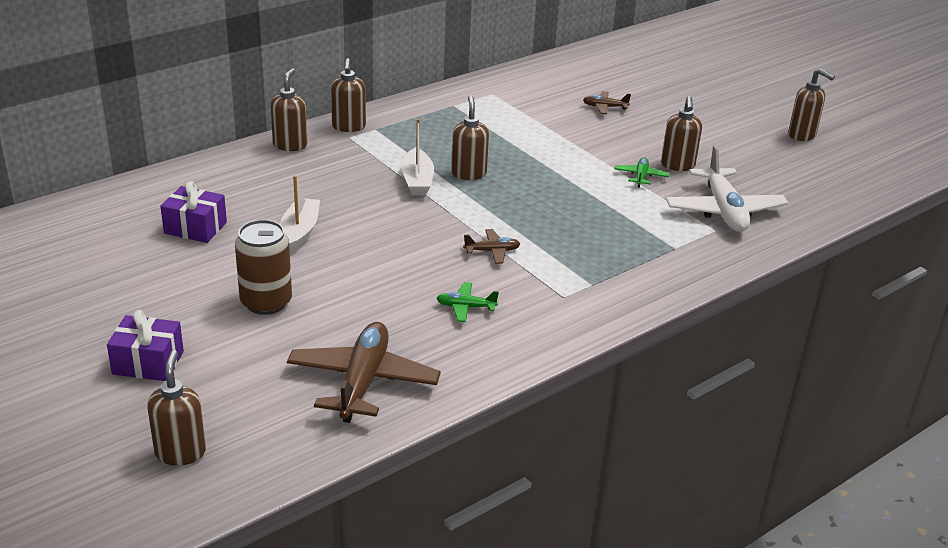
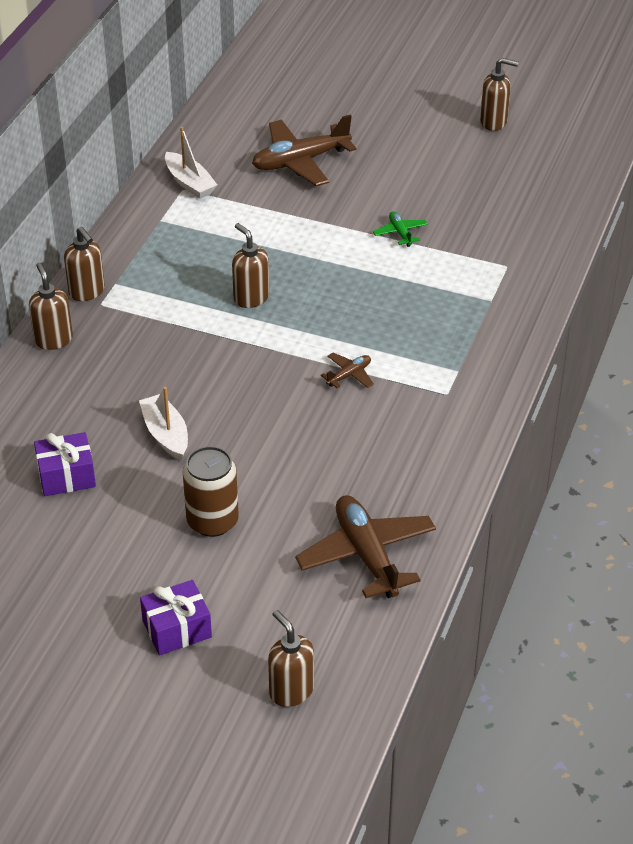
camera: 30 degrees left, 10 degrees up
white boat [401,119,434,195] -> white boat moved to [165,127,217,199]
green plane [436,282,499,322] -> none
brown plane [583,91,631,114] -> brown plane [252,115,356,186], size x2.13
brown soap dispenser [661,96,702,171] -> none
white plane [666,145,788,232] -> none

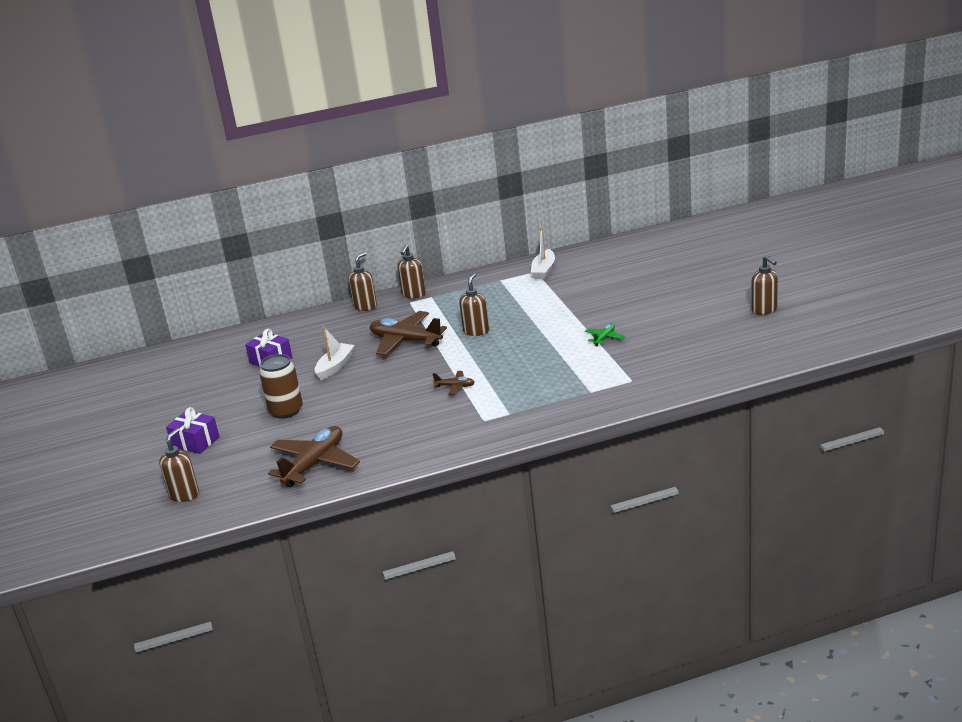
camera: 55 degrees right, 15 degrees down
brown plane [252,115,356,186] -> brown plane moved to [370,311,447,356]

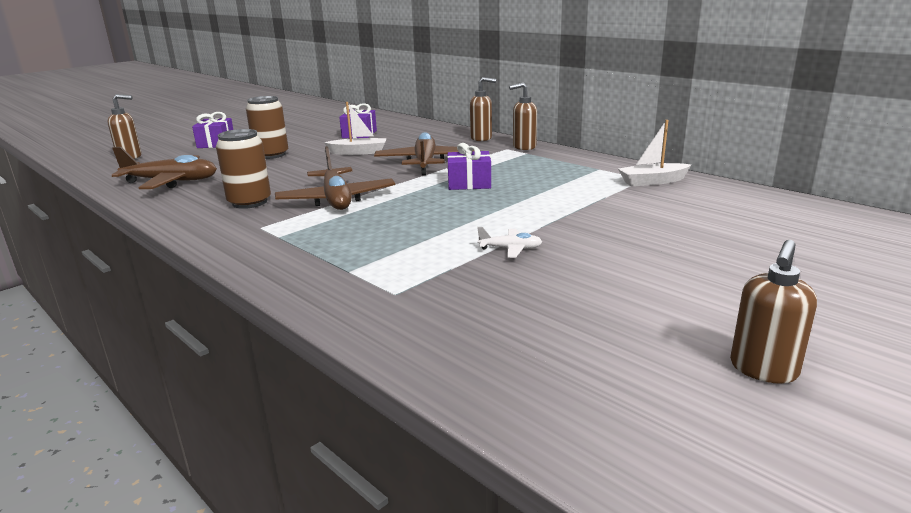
camera: 60 degrees right, 5 degrees down
brown plane [432,371,475,395] -> brown plane [275,146,395,210], size x2.13
brown soap dispenser [459,273,489,336] -> purple gift [447,143,491,190]
green plane [585,323,625,346] -> white plane [477,227,542,258]
none -> brown can [216,129,271,209]

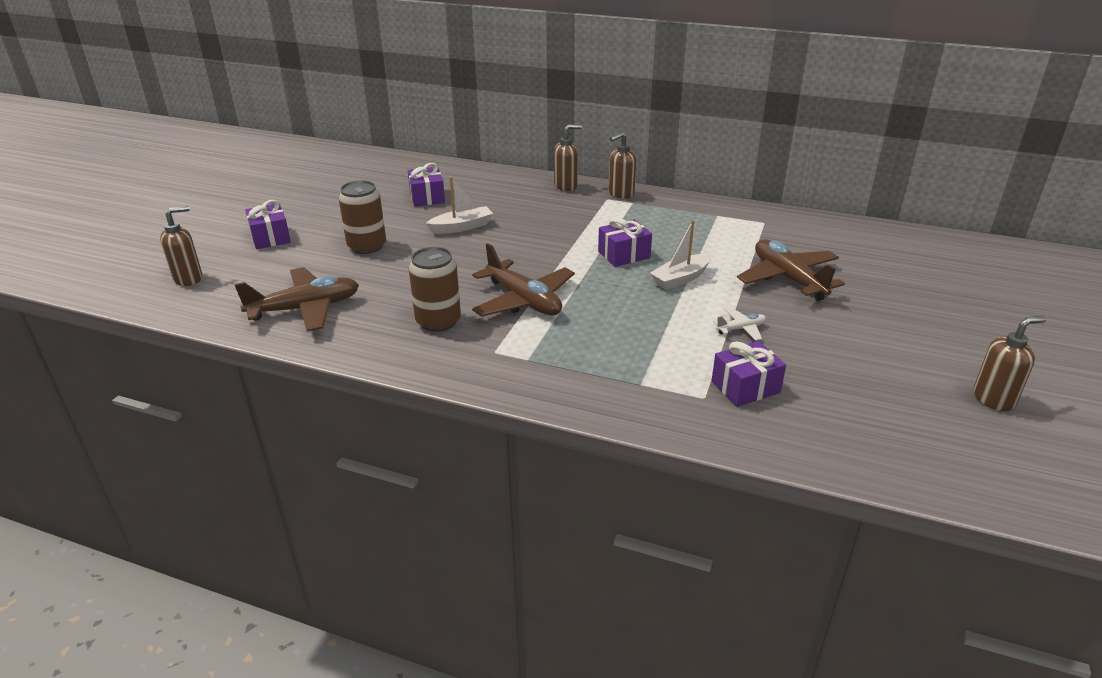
camera: 25 degrees left, 10 degrees up
brown plane [374,132,474,175] -> brown plane moved to [737,239,845,301]
white boat [618,120,691,186] -> white boat moved to [650,220,712,290]
brown soap dispenser [730,240,817,384] -> brown soap dispenser turned 120 degrees counterclockwise [973,316,1046,411]
none -> purple gift [712,341,786,407]

